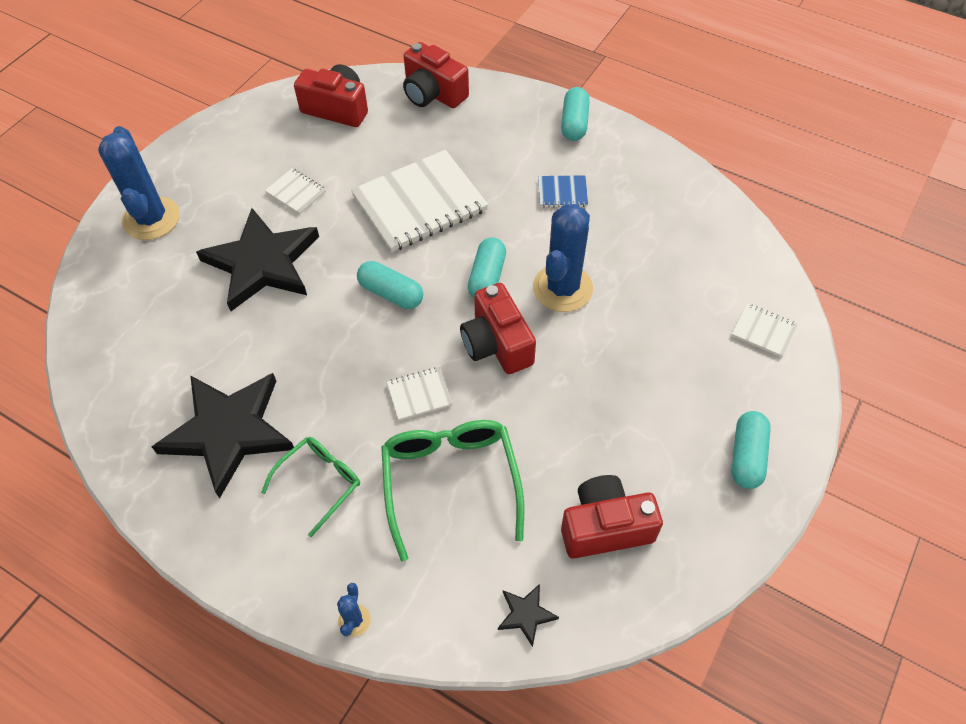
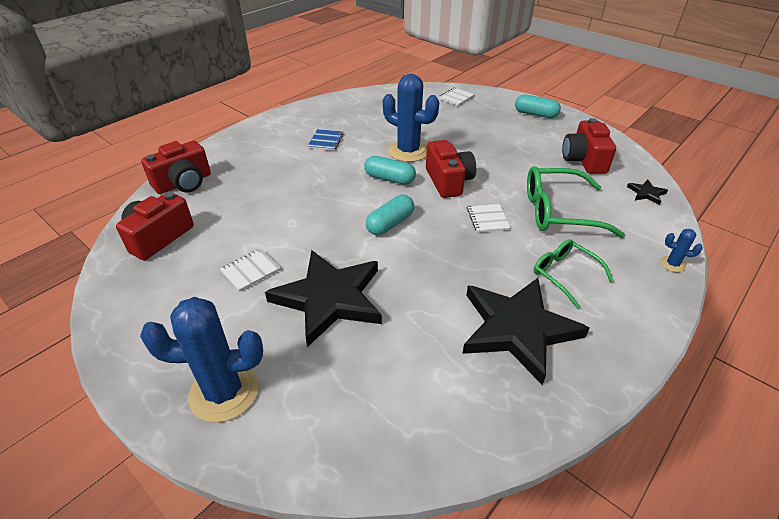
camera: 80 degrees left, 15 degrees down
white notebook [351,150,488,252] -> none
red camera [460,283,536,374] -> red camera turned 90 degrees counterclockwise [426,140,476,198]
turquoise capsule [561,87,590,141] -> none

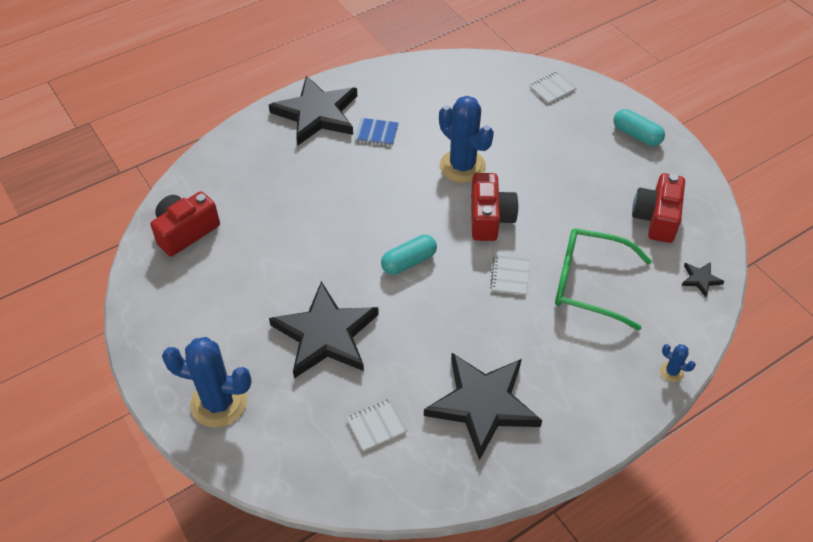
camera: 15 degrees right, 10 degrees up
red camera [141,141,211,194] -> none
white notebook [220,249,280,292] -> white notebook moved to [347,399,408,451]
blue notebook [308,129,343,151] -> blue notebook turned 75 degrees clockwise [355,118,398,146]
turquoise capsule [364,156,416,185] -> none
green glasses [534,239,614,308] -> none
none -> black star [269,75,357,146]

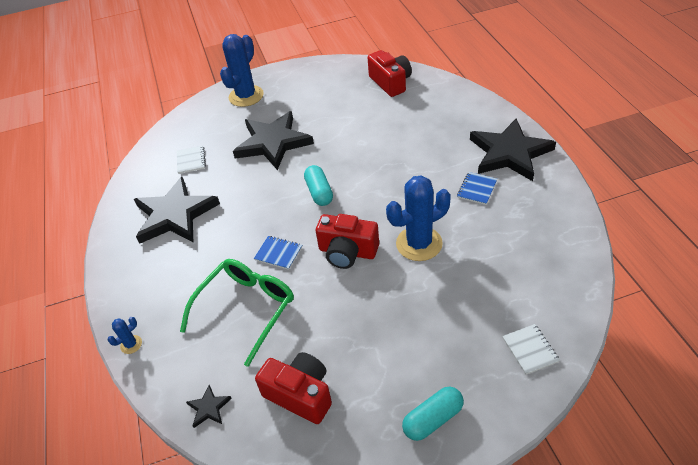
camera: 110 degrees right, 5 degrees down
white notebook [490,255,530,295] -> blue notebook [254,236,302,270]

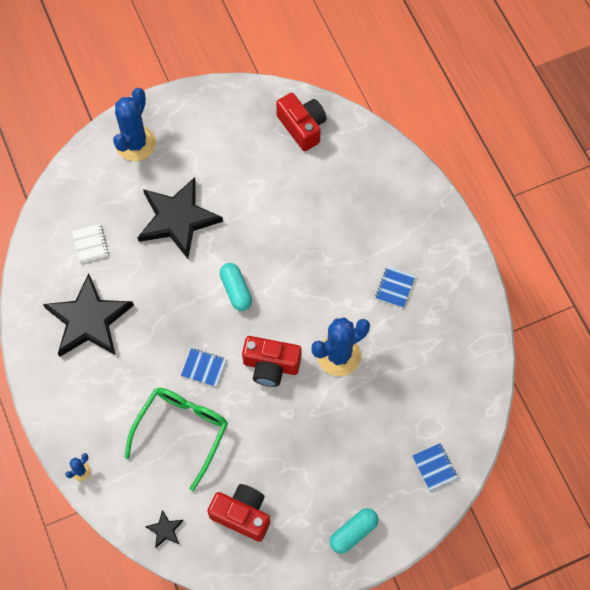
camera: 10 degrees left, 20 degrees up
black star [470,119,556,181] -> none
white notebook [502,324,560,375] -> blue notebook [412,443,458,491]

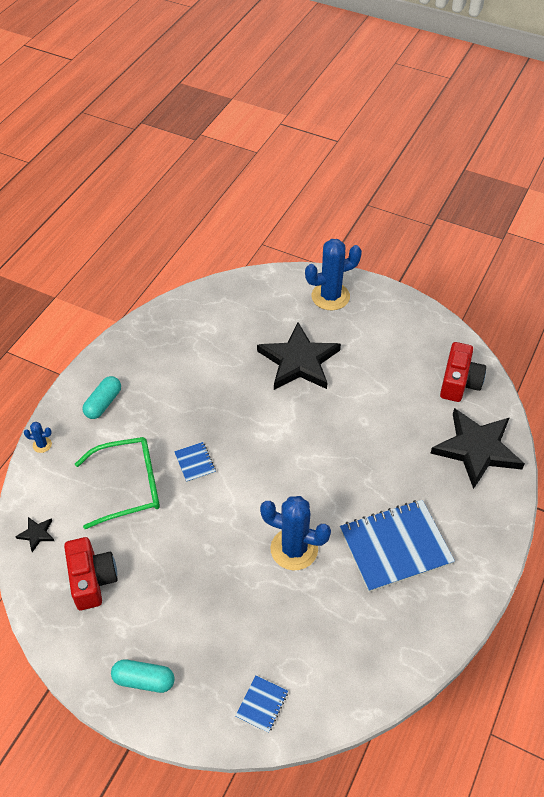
camera: 50 degrees right, 15 degrees down
black star [43,273,134,357] -> black star moved to [430,408,525,489]
white notebook [72,224,109,264] -> none
turquoise capsule [220,263,252,311] -> turquoise capsule moved to [82,376,121,419]
red camera [242,336,301,387] -> none
blue notebook [375,266,415,308] -> blue notebook [340,500,455,592], size x2.25

